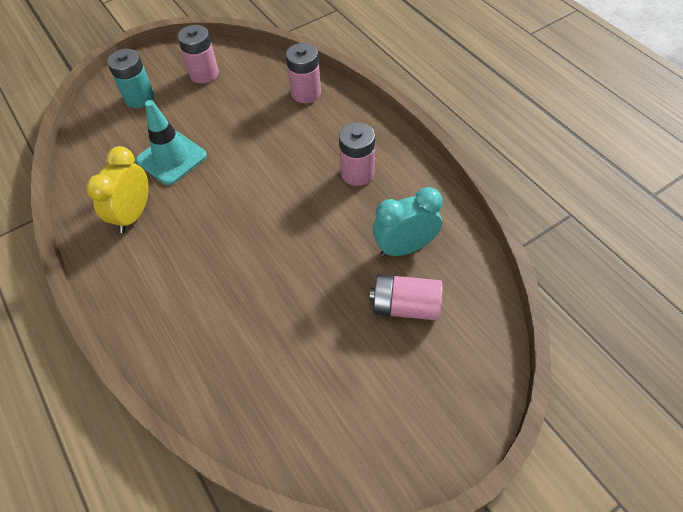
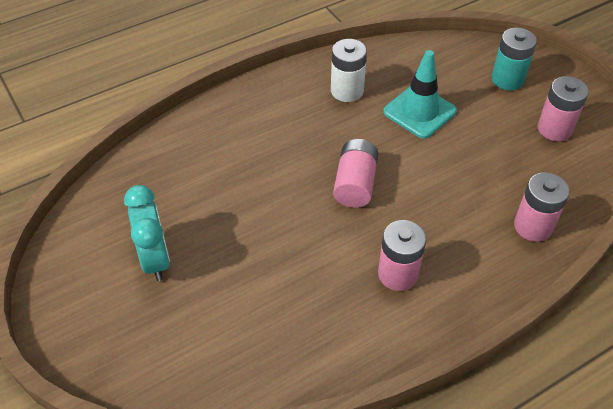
camera: 90 degrees right, 5 degrees down
yellow clock [86,146,149,233] -> white battery [331,39,367,102]
pink battery [370,275,442,321] -> pink battery moved to [333,139,378,208]
turquoise clock [373,187,442,257] -> turquoise clock moved to [124,185,170,281]

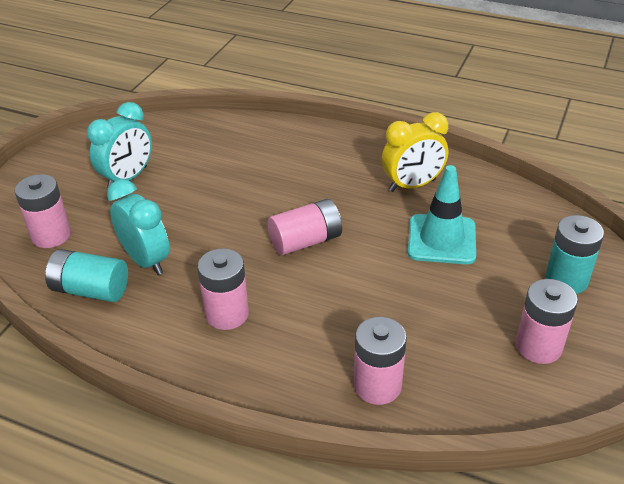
camera: 55 degrees right, 10 degrees down
white battery [331,39,367,102] -> yellow clock [382,112,448,192]
none -> pink battery [15,174,71,248]
none -> turquoise battery [45,249,128,302]
none -> turquoise clock [107,179,170,275]

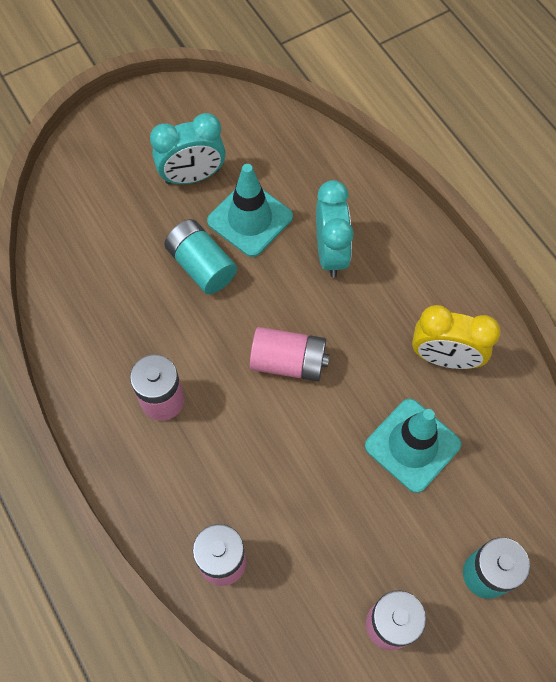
camera: 35 degrees right, 25 degrees up
pink battery [15,174,71,248] -> none
turquoise battery [45,249,128,302] -> turquoise battery moved to [164,219,237,294]
turquoise clock [107,179,170,275] -> turquoise clock moved to [316,180,354,278]
none -> turquoise traffic cone [207,164,293,257]

